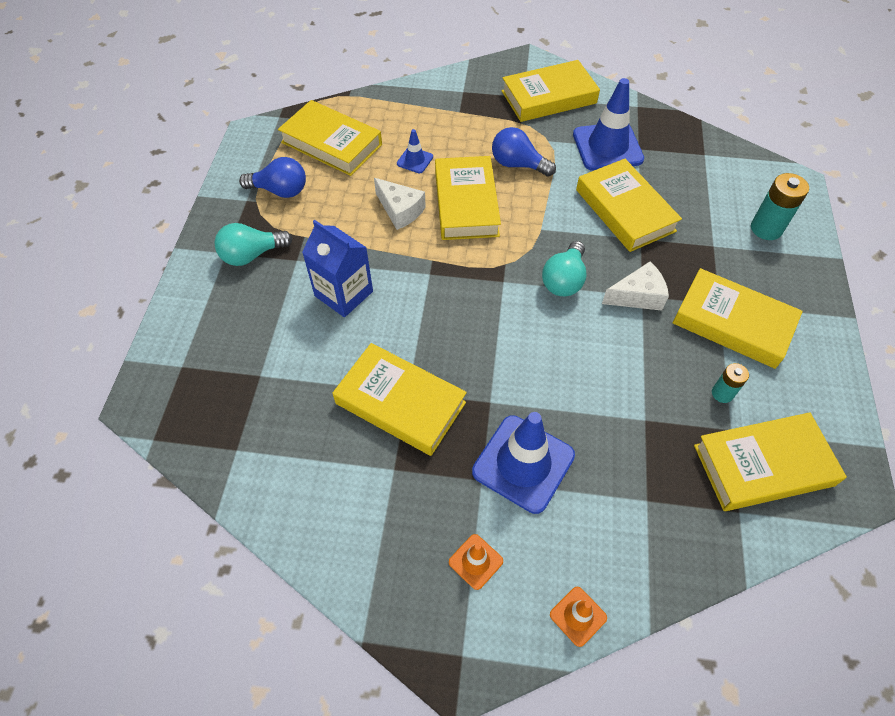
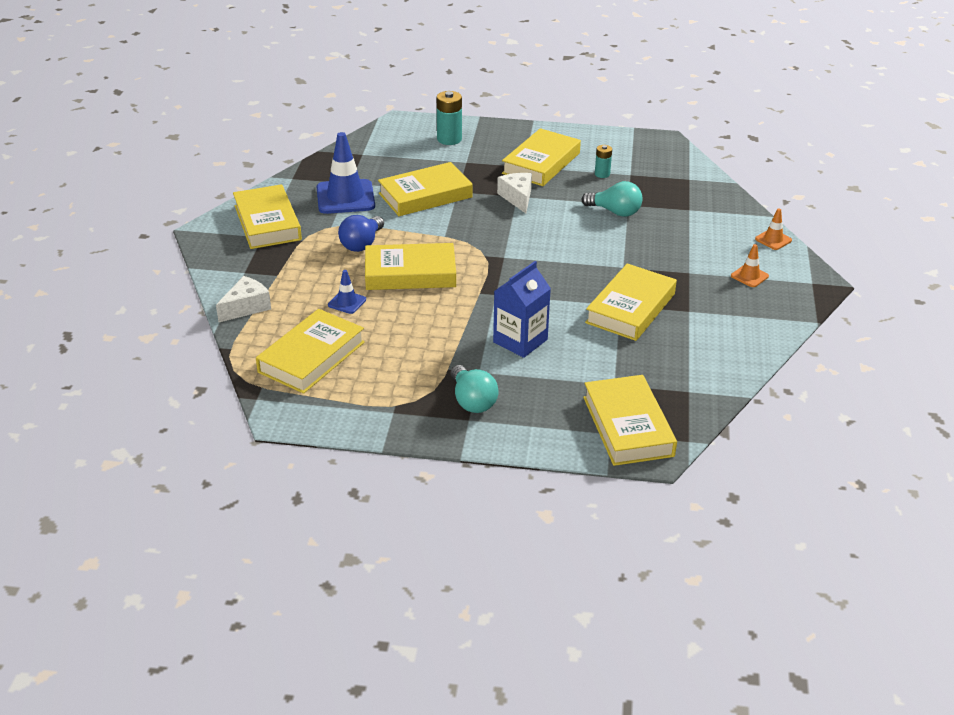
camera: 90 degrees left, 20 degrees down
blue light bulb [239,157,306,198] -> none
white cheese [374,178,426,230] -> white cheese moved to [216,276,271,322]
blue traffic cone [472,412,575,514] -> none
turquoise light bulb [542,241,586,296] -> turquoise light bulb moved to [582,181,643,217]
yellow book [694,412,847,511] -> yellow book moved to [583,375,677,466]

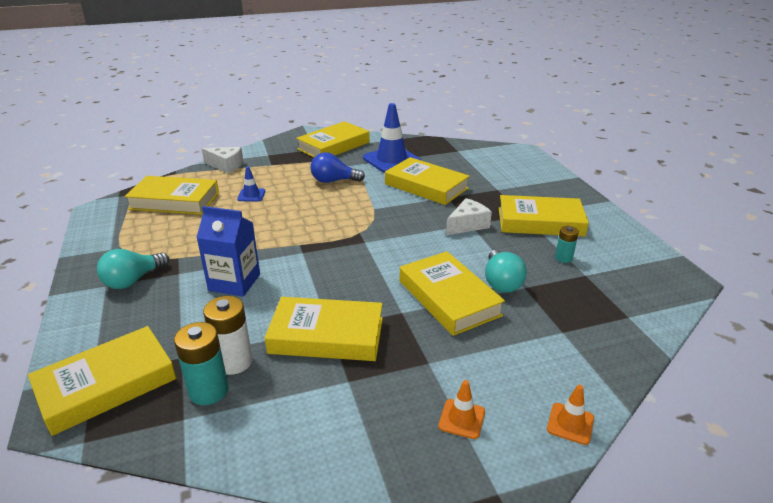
camera: 65 degrees right, 5 degrees down
yellow book [365,243,456,290] -> yellow book moved to [400,251,505,336]
turquoise battery [437,91,462,145] -> turquoise battery moved to [174,322,229,405]
none -> white battery [203,296,253,375]

